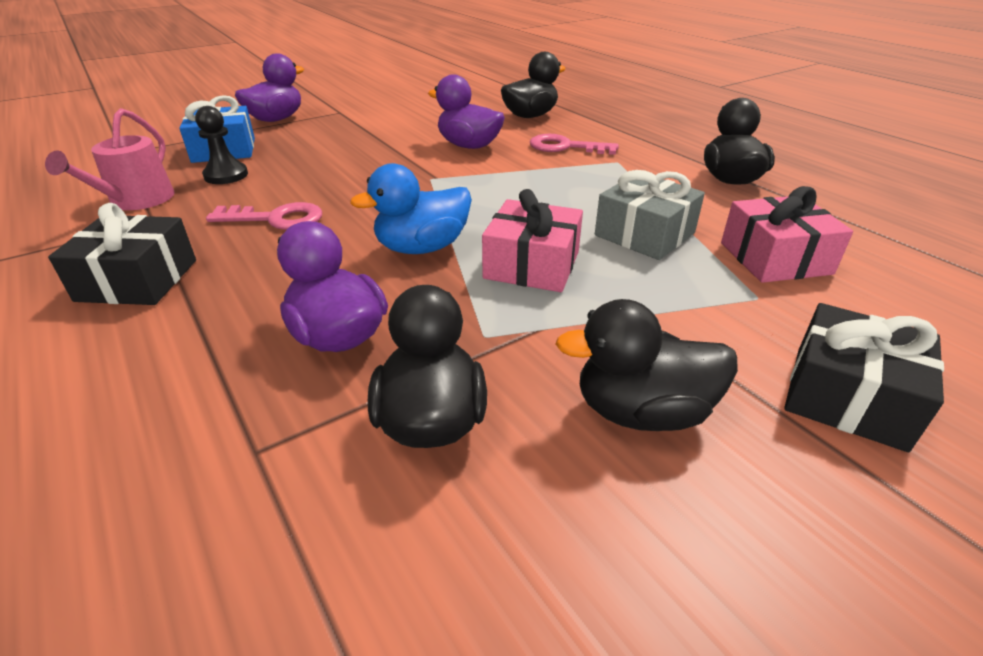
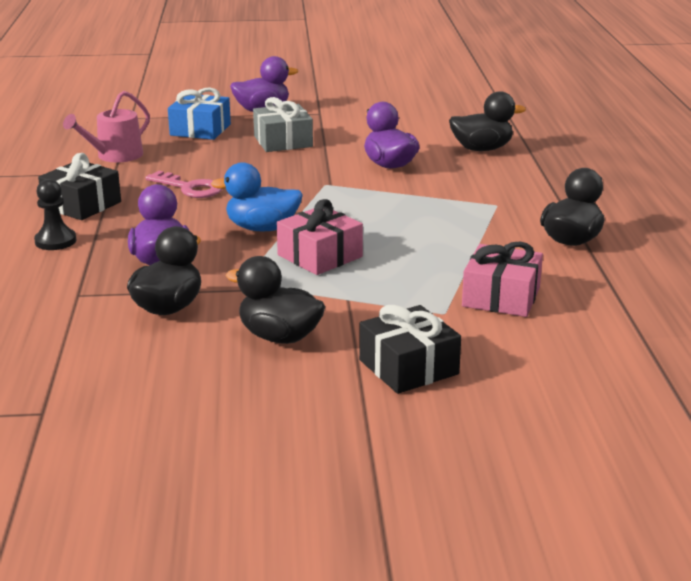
camera: 30 degrees right, 10 degrees down
black pawn [195,106,248,184] -> black pawn moved to [34,179,76,250]
pink key [530,134,619,155] -> none
grey gift [595,170,705,260] -> grey gift moved to [253,97,313,152]

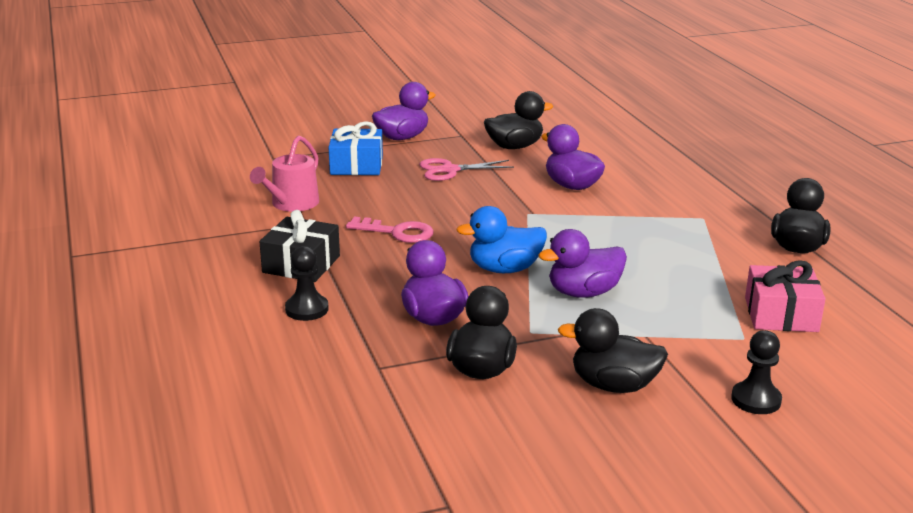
camera: 15 degrees left, 0 degrees up
grey gift [253,97,313,152] -> pink scissors [419,158,514,181]
pink gift [277,199,363,275] -> purple duck [538,229,627,298]
black gift [359,305,461,394] -> black pawn [731,330,782,414]
black duck [449,91,526,151] -> black duck moved to [484,91,553,149]

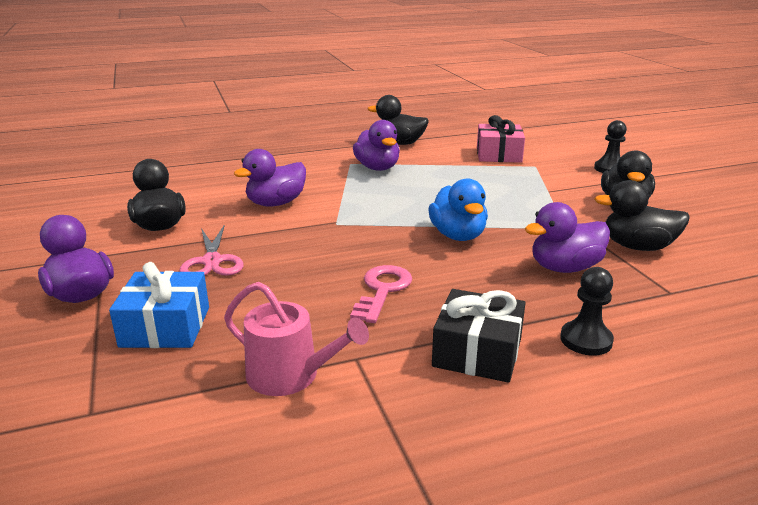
camera: 90 degrees left, 0 degrees up
purple duck [538,229,627,298] -> purple duck moved to [353,120,400,171]

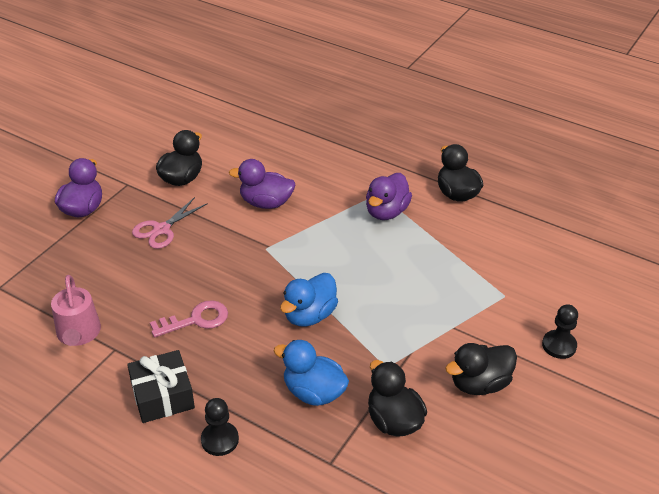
camera: 50 degrees right, 15 degrees up
blue gift [109,262,209,348] -> none
pink gift [477,115,525,163] -> none
purple duck [525,202,610,273] -> blue duck [274,340,349,406]

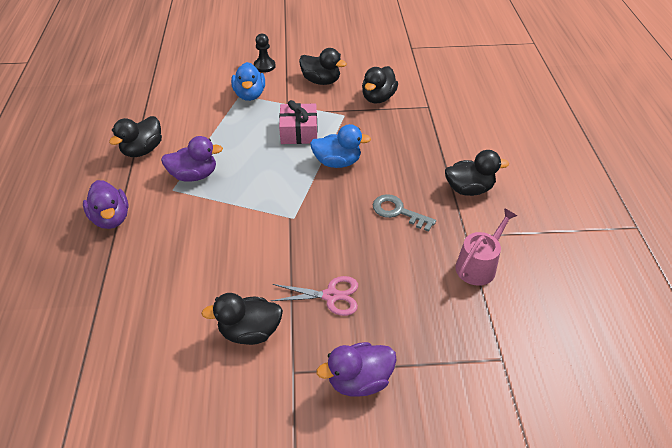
camera: 125 degrees left, 5 degrees up
black gift [127,350,195,423] -> black duck [445,150,509,196]
pink key [150,300,228,337] -> grey key [373,194,436,232]
black pawn [201,398,239,456] -> none
purple duck [229,159,295,209] -> purple duck moved to [83,180,128,229]
blue duck [274,340,349,406] -> blue duck moved to [231,62,265,101]
none -> pink gift [279,100,318,144]

